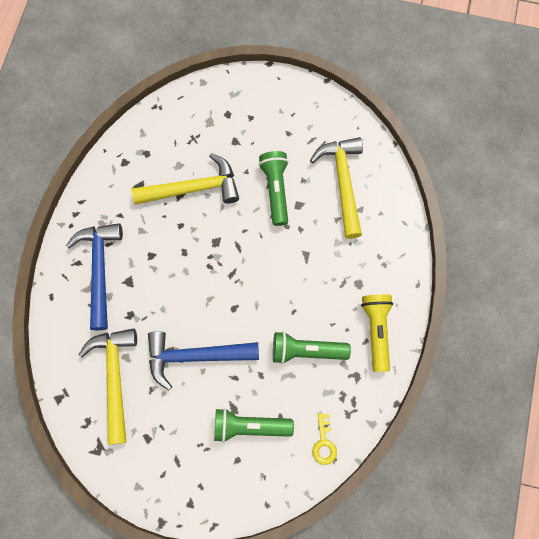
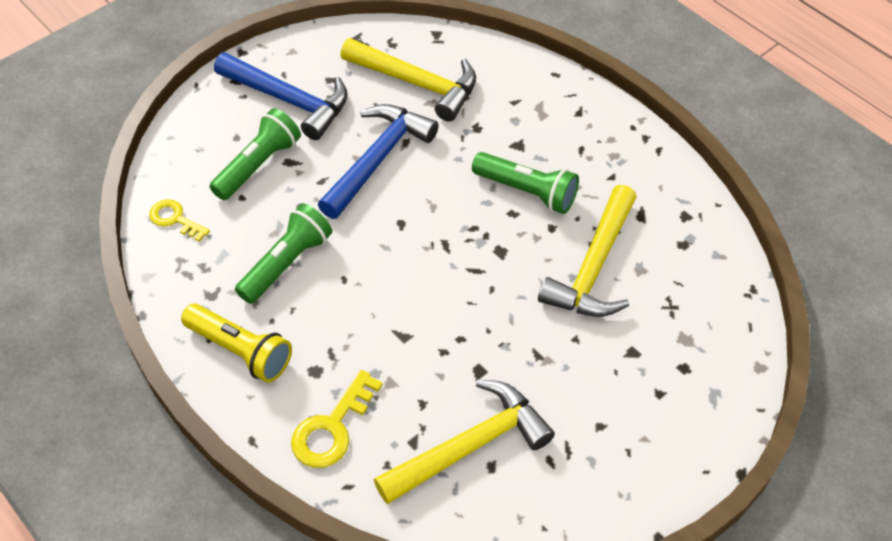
camera: 125 degrees right, 20 degrees down
blue hammer [66,223,123,330] -> blue hammer moved to [214,53,348,140]
green flashlight [259,151,289,226] -> green flashlight moved to [472,152,579,214]
yellow hammer [310,137,363,239] -> yellow hammer turned 60 degrees counterclockwise [374,380,555,505]
none -> yellow key [291,370,383,468]

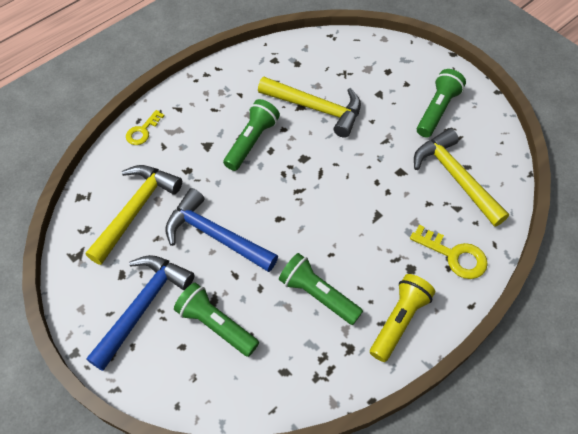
camera: 90 degrees left, 5 degrees up
yellow key [149,199,210,242] -> yellow key moved to [126,110,164,145]
none -> green flashlight [417,69,466,138]

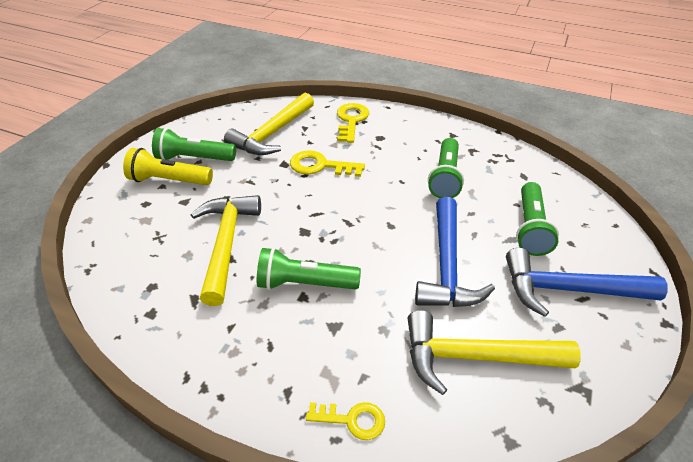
camera: 115 degrees left, 15 degrees down
yellow flashlight [370,274,435,362] -> yellow flashlight moved to [123,148,213,185]
none -> yellow key [290,150,365,177]

